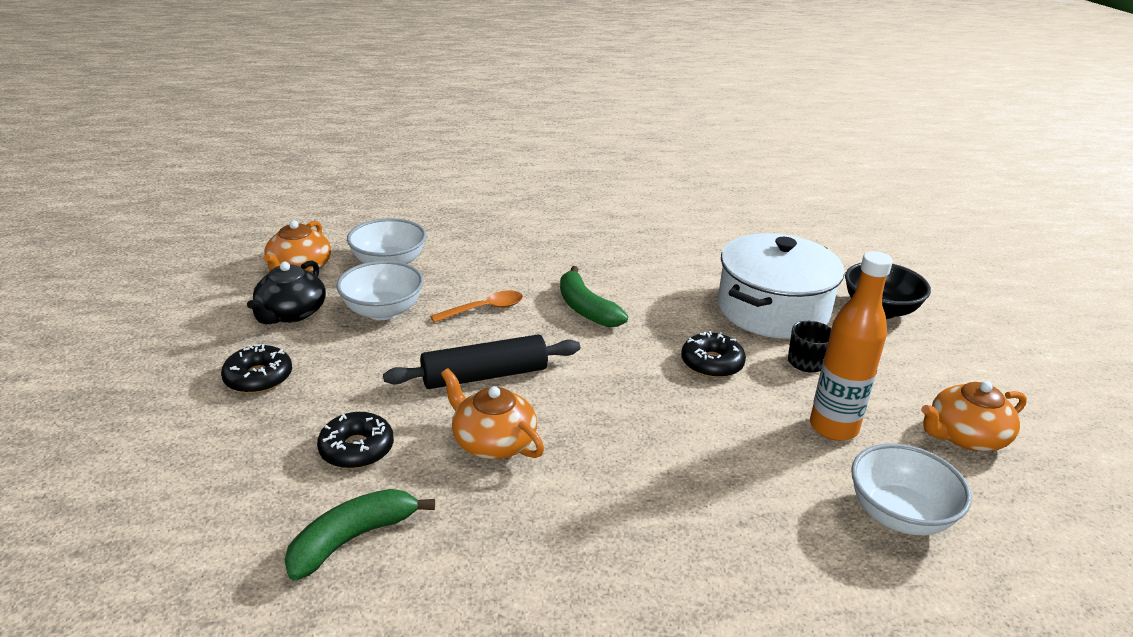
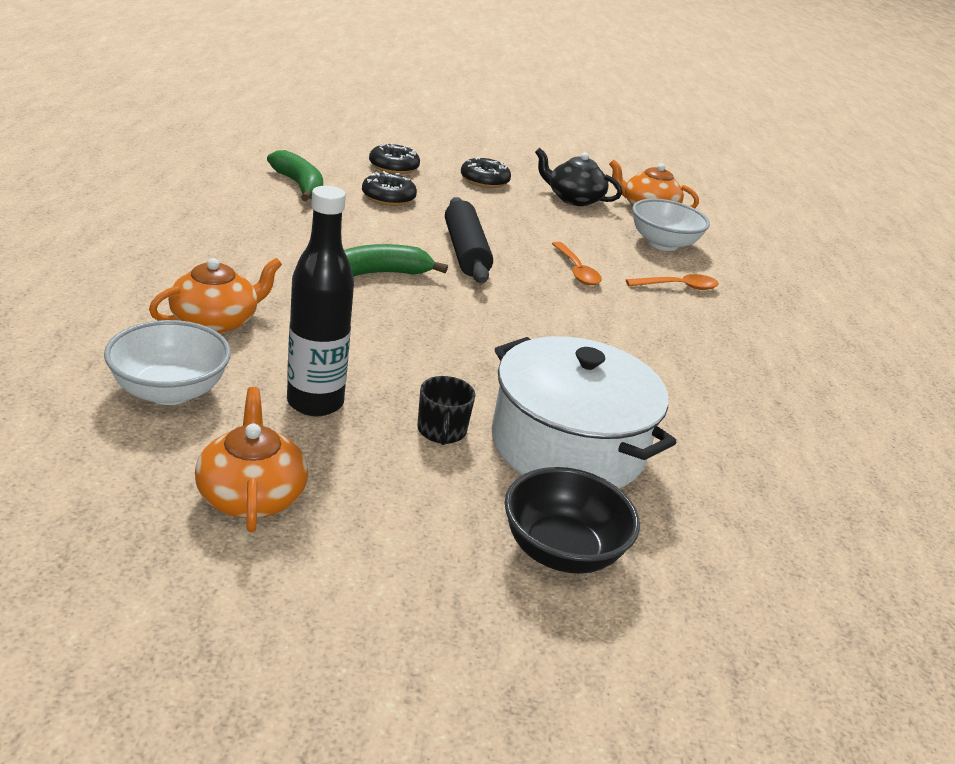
camera: 95 degrees right, 0 degrees up
white bowl [336,261,424,320] -> none
orange teapot [441,368,544,459] -> orange teapot moved to [149,258,282,334]
green banana [560,266,628,327] -> green banana moved to [344,244,448,277]
black donut [681,331,746,378] -> black donut moved to [369,143,420,174]
orange bottle [810,251,893,441] -> black bottle [287,186,354,417]
none -> orange spoon [626,274,719,290]

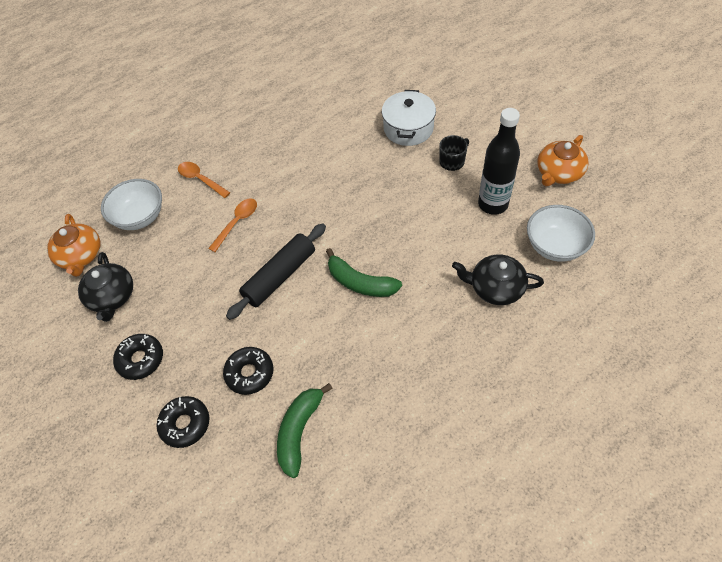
camera: 120 degrees left, 25 degrees up
orange teapot [149,258,282,334] -> black teapot [452,255,544,305]
white pot [492,336,677,489] -> white pot [382,90,436,146], size x0.66
black bowl [505,467,640,574] -> none

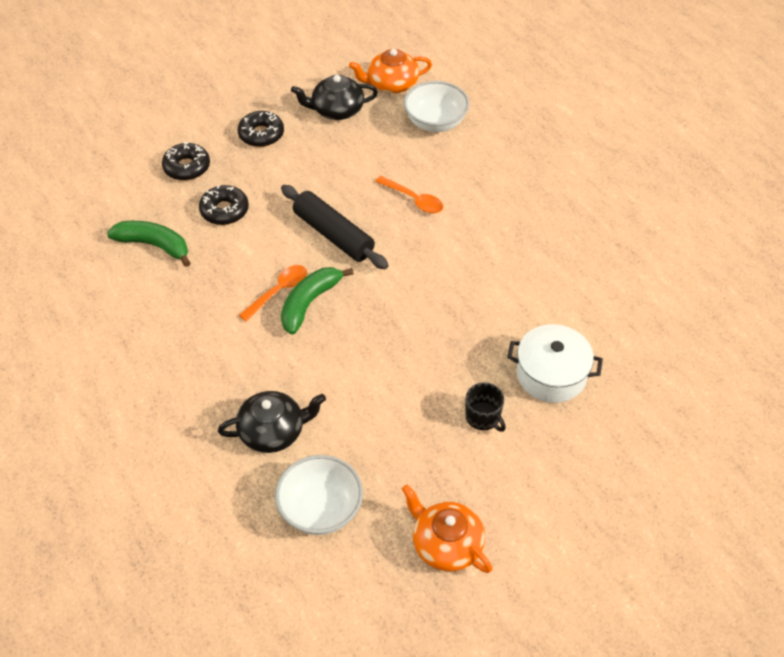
camera: 90 degrees right, 5 degrees down
orange spoon [178,162,230,198] -> orange spoon moved to [239,265,307,321]
black teapot [452,255,544,305] -> black teapot turned 60 degrees clockwise [218,391,326,453]
black bottle [478,108,520,215] -> none

